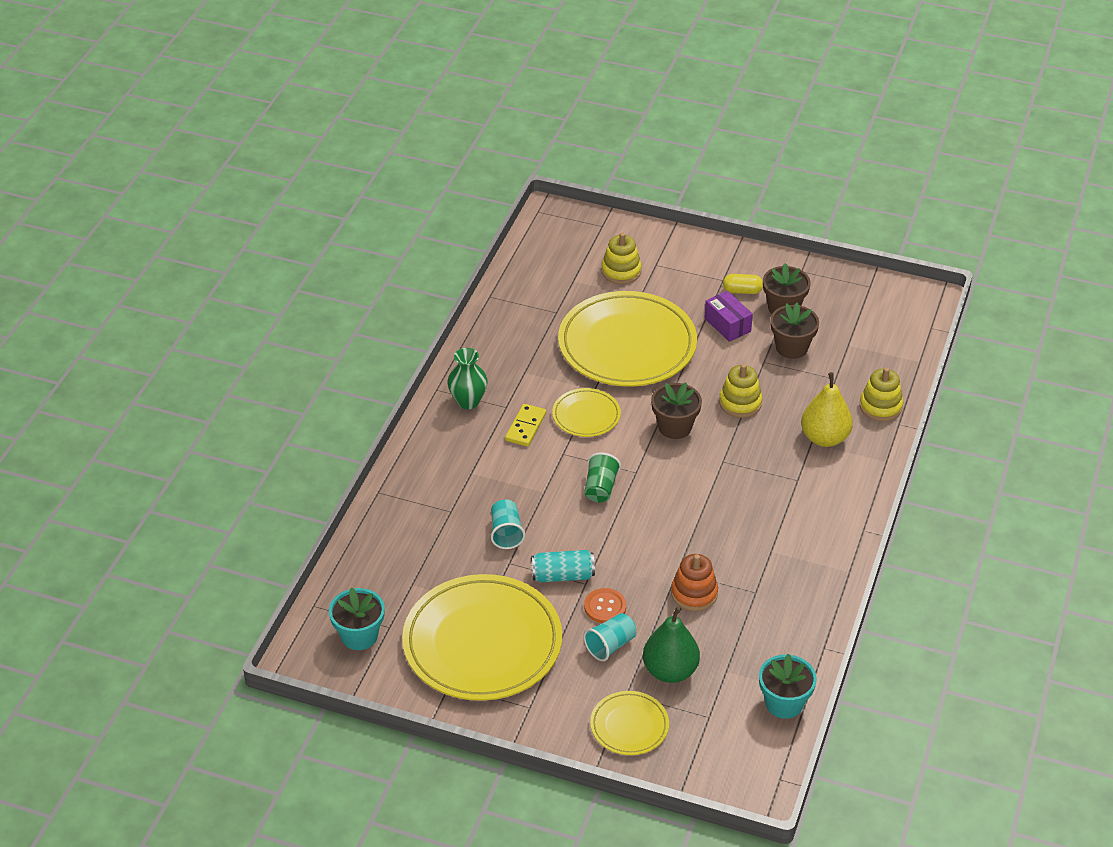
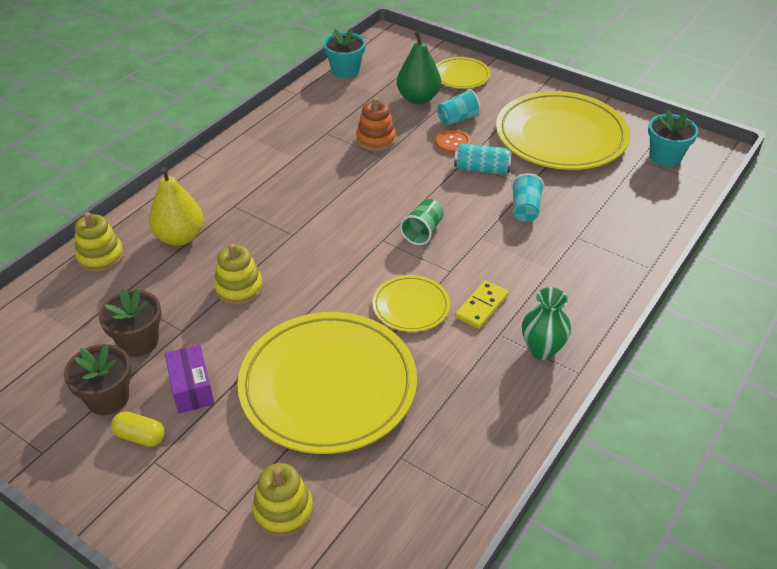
camera: 165 degrees left, 0 degrees up
brown flower pot [651,382,702,439] -> none

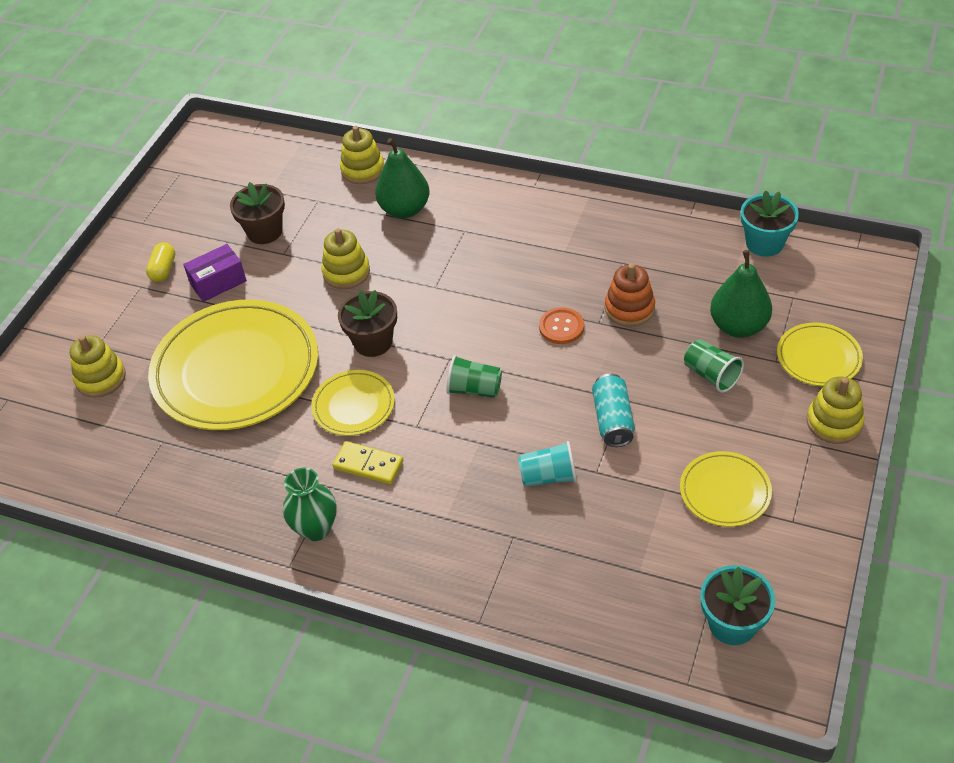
camera: 80 degrees right, 5 degrees up
brown flower pot [64,344,131,415] -> brown flower pot moved to [338,290,397,357]
yellow pear [149,167,204,246] -> green pear [375,138,429,218]
orange button [436,129,471,154] -> orange button moved to [539,307,584,344]
turquoise cup [437,89,481,125] -> green cup [684,339,744,393]
yellow plate [496,91,630,170] -> yellow plate [680,451,772,527], size x0.48
none -> yellow stacking toy [807,377,864,444]

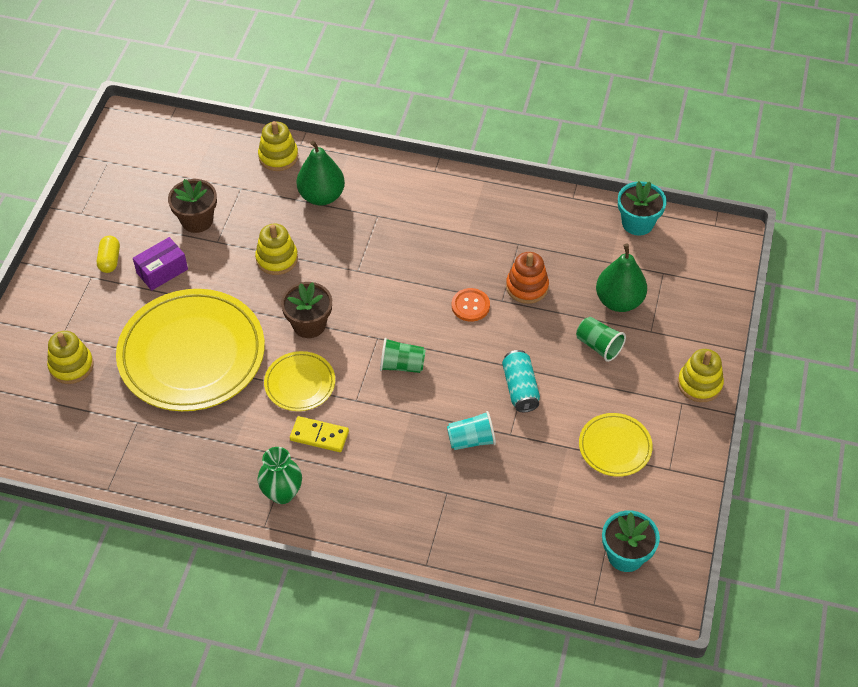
camera: 10 degrees left, 5 degrees up
yellow plate [777,323,863,386] -> none

